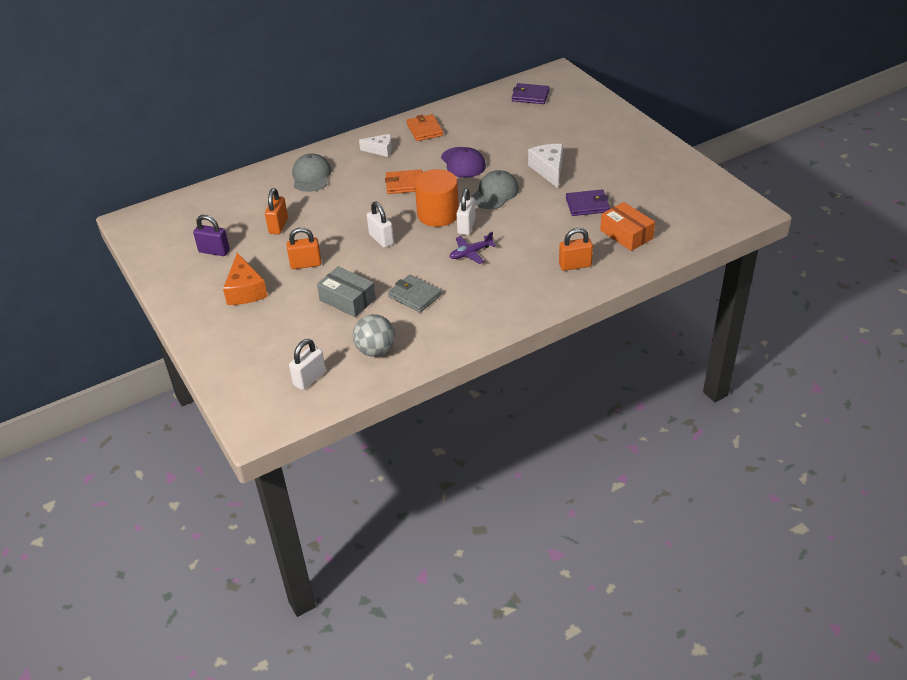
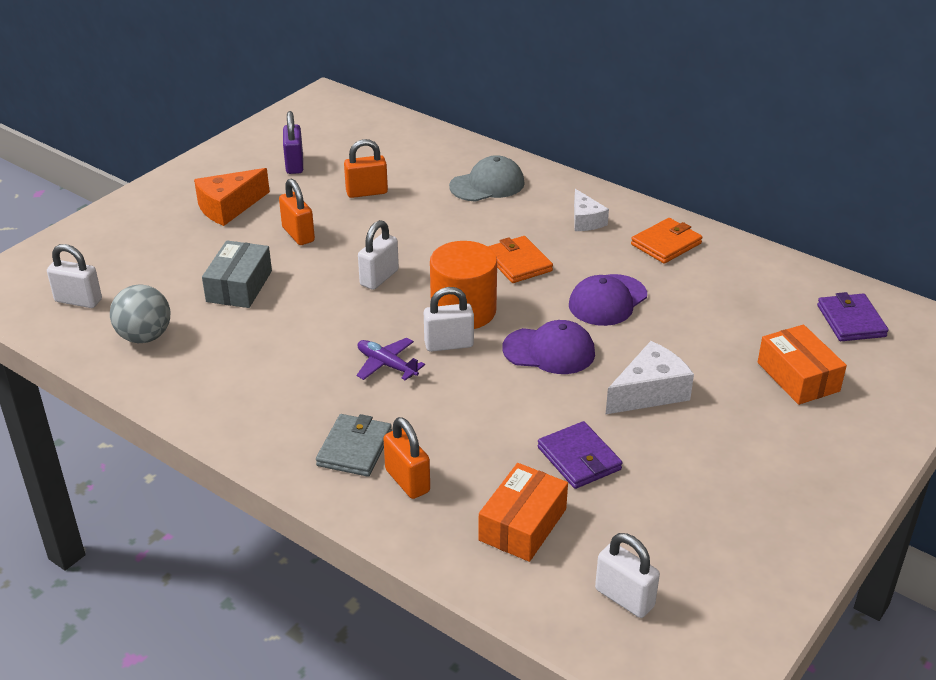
camera: 65 degrees right, 5 degrees down
grey wallet [388,274,442,313] -> grey wallet moved to [316,414,392,477]
grey cap [471,170,519,209] -> purple cap [502,320,595,374]
none -> white padlock [595,533,660,618]
none -> orange box [758,325,847,405]

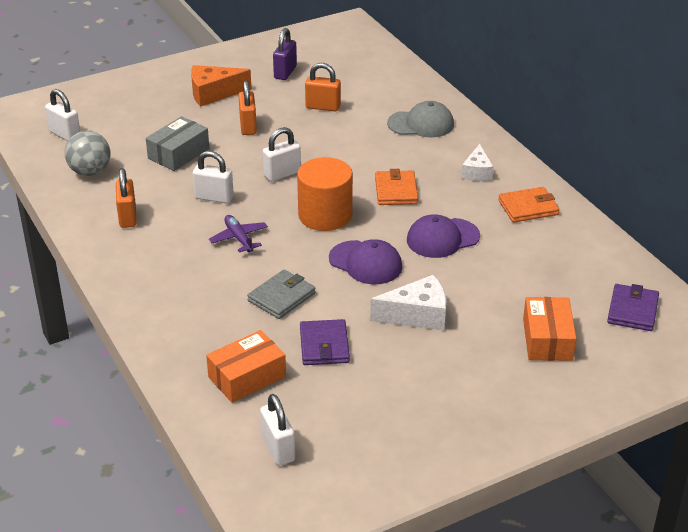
camera: 25 degrees right, 0 degrees up
grey wallet [316,414,392,477] -> grey wallet moved to [247,270,315,319]
orange padlock [383,417,430,499] -> orange padlock moved to [116,168,136,228]
white padlock [424,287,474,352] -> white padlock moved to [193,151,234,204]

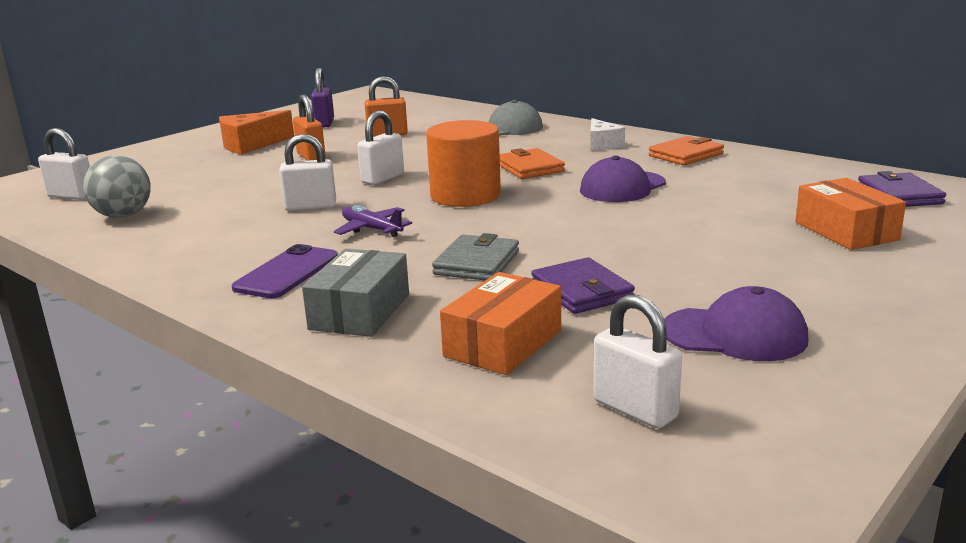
camera: 20 degrees left, 15 degrees down
orange padlock [116,168,136,228] -> none
grey box [146,116,209,171] -> grey box moved to [302,249,409,337]
purple cap [329,239,402,284] -> purple cap moved to [664,286,808,361]
white cheese [370,275,447,331] -> none
none -> purple phone [232,244,338,298]

